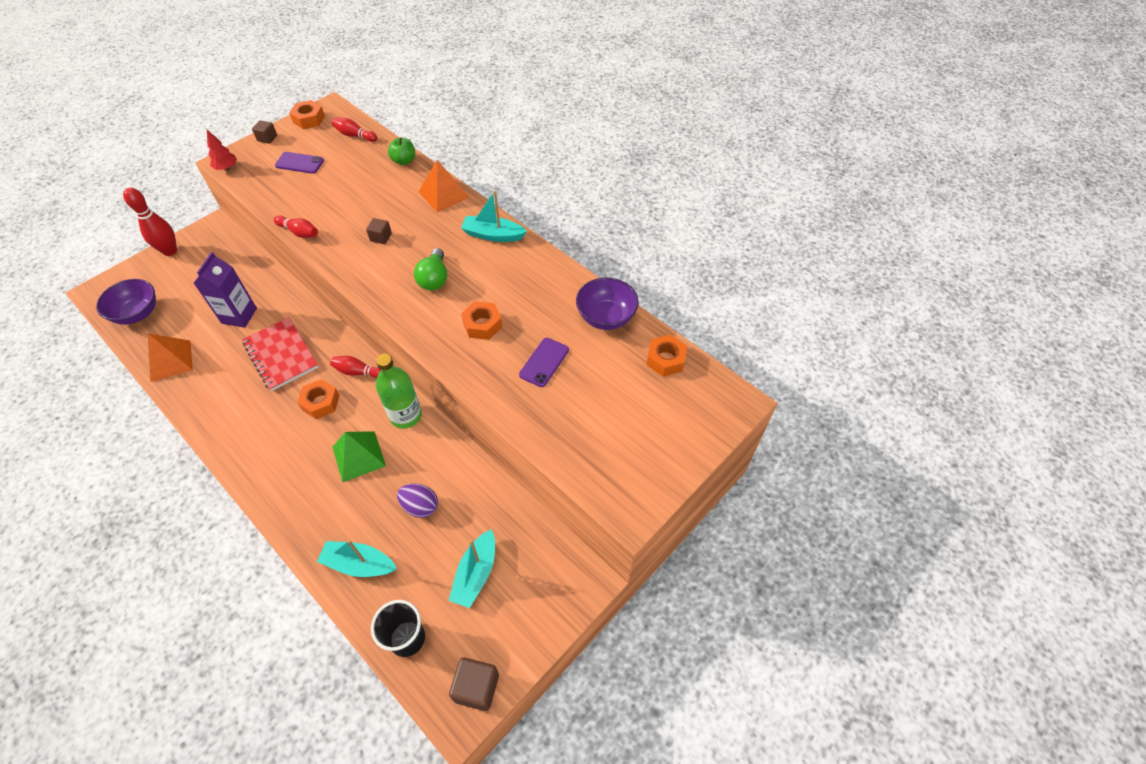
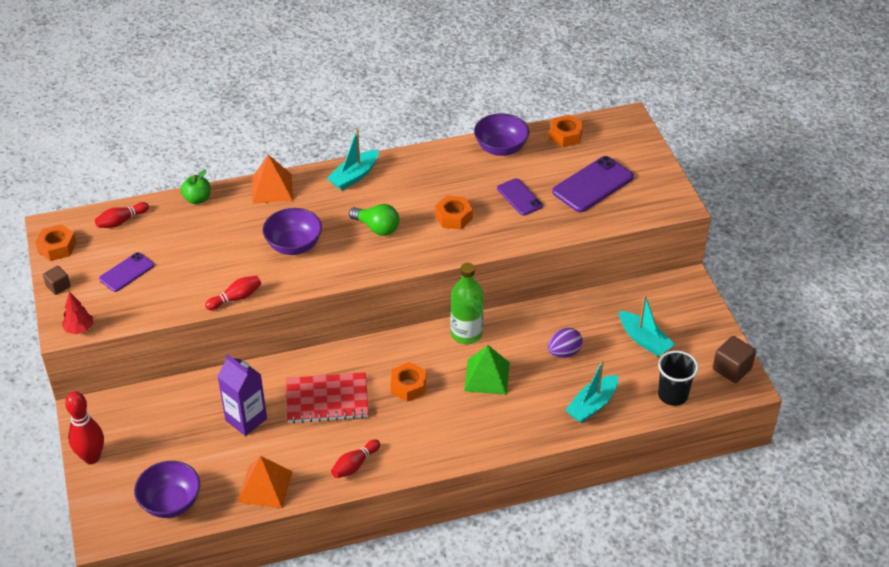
camera: 60 degrees left, 10 degrees down
red bowling pin [330,356,381,378] -> red bowling pin moved to [331,440,380,478]
brown cube [366,218,392,244] -> purple bowl [263,208,322,255]
none -> purple phone [552,156,634,212]

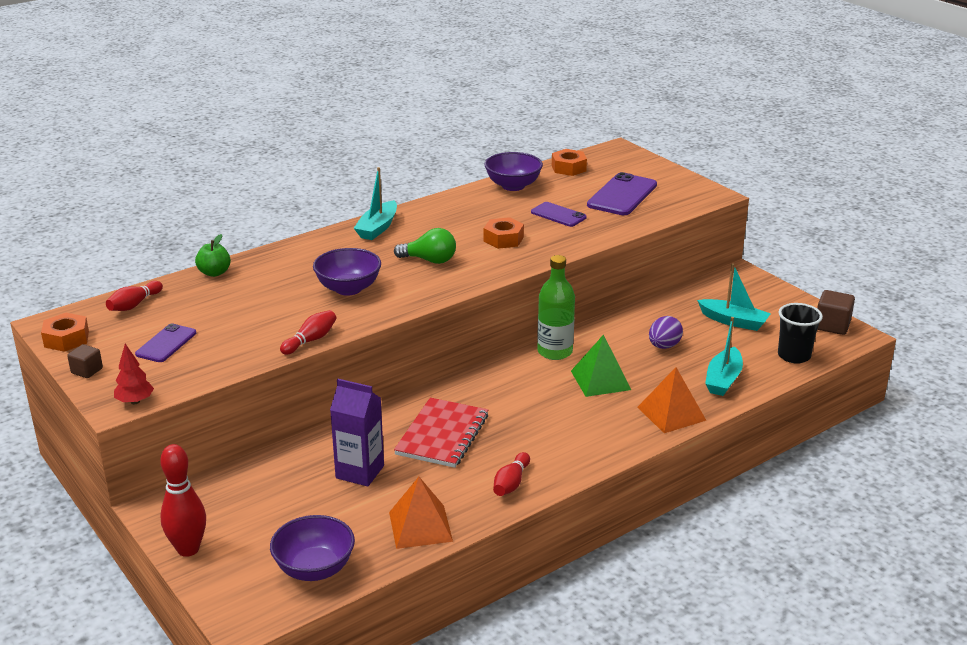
camera: 20 degrees left, 15 degrees down
orange pyramid [252,155,293,204] -> orange pyramid moved to [637,367,707,433]
red notebook [286,372,369,423] -> red notebook turned 45 degrees counterclockwise [394,398,488,468]
orange nut [390,362,426,402] -> none

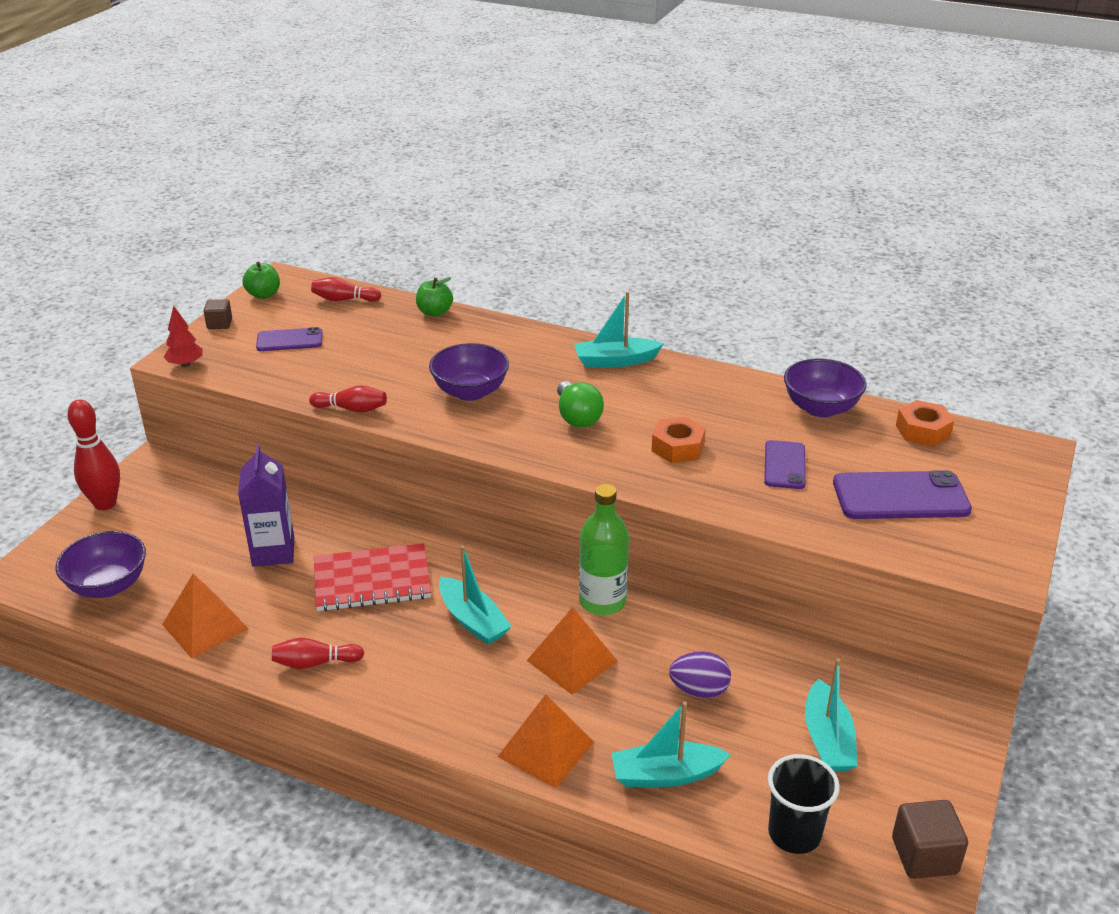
camera: 60 degrees right, 5 degrees up
orange nut [41,313,89,352] -> green apple [243,262,280,299]
green pyramid [571,335,631,397] -> orange pyramid [527,607,618,695]
none -> turquoise boat [439,545,512,645]

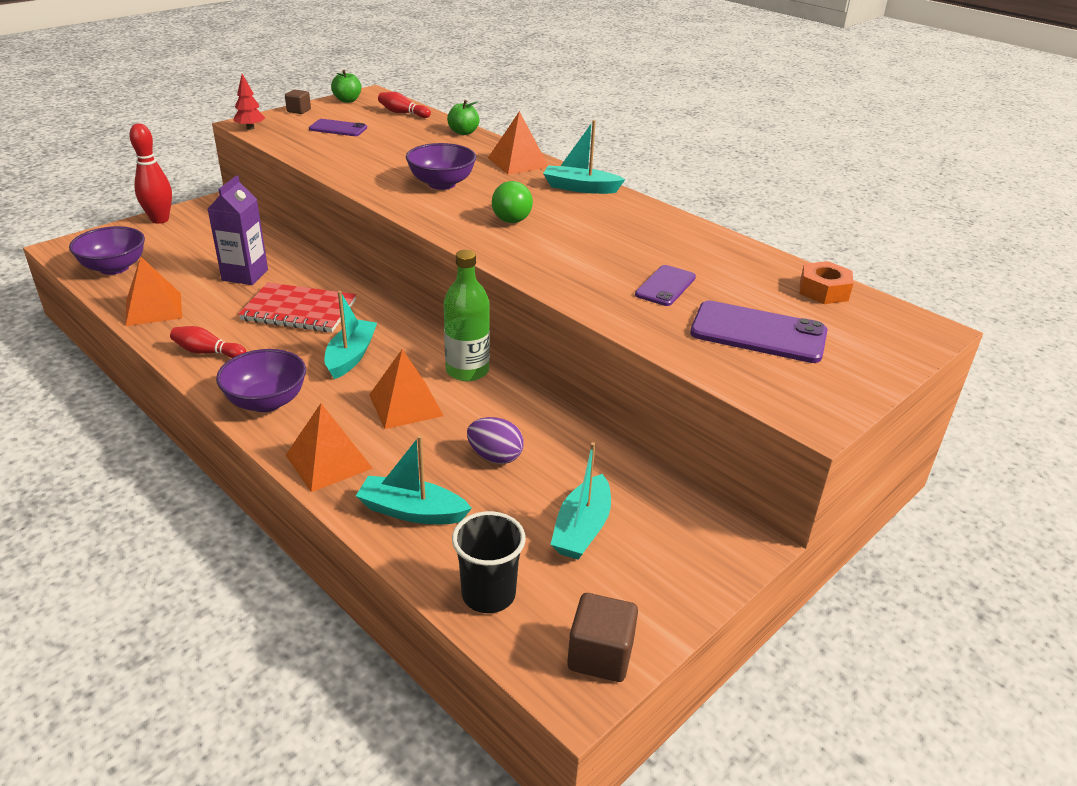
camera: 20 degrees right, 0 degrees up
red bowling pin [309,385,387,413] -> none
turquoise boat [439,545,512,645] -> turquoise boat turned 150 degrees counterclockwise [324,291,377,379]
orange nut [652,416,706,463] -> none
purple bowl [784,358,867,417] -> purple bowl moved to [216,349,306,412]
none -> orange pyramid [488,111,548,175]

